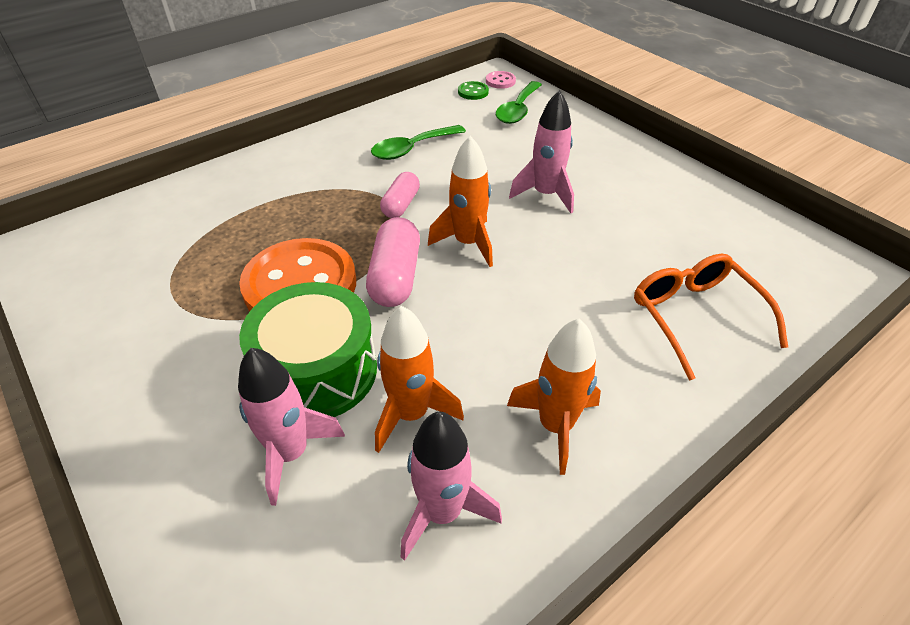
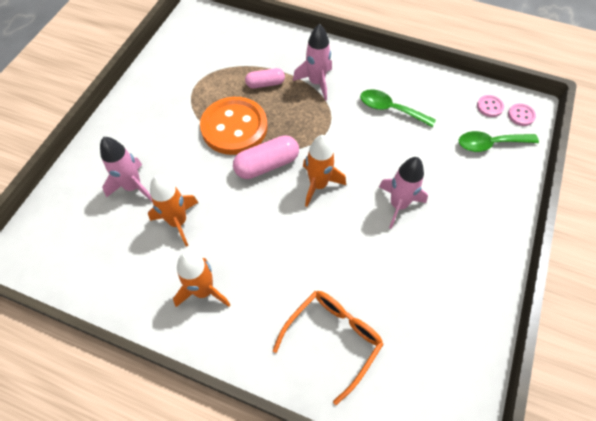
camera: 60 degrees right, 15 degrees up
green drum [239,282,377,417] -> none
pink capsule [380,172,420,218] -> pink capsule moved to [245,68,285,88]
pink rocket [401,412,502,561] -> pink rocket moved to [293,24,332,101]
green button [458,81,489,100] -> pink button [477,95,504,117]

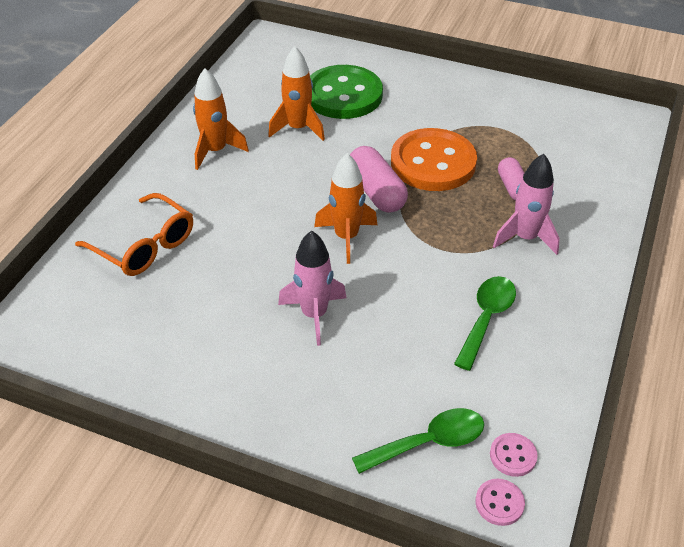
camera: 90 degrees right, 15 degrees down
pink rocket [100,137,152,202] -> green button [310,65,383,119]
green spoon [459,131,539,152] -> green spoon turned 75 degrees clockwise [352,408,484,474]

